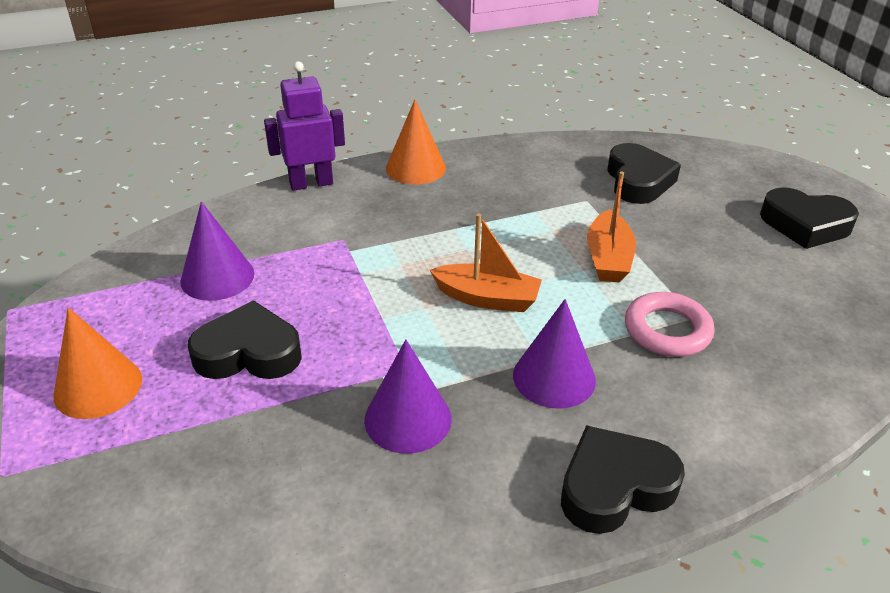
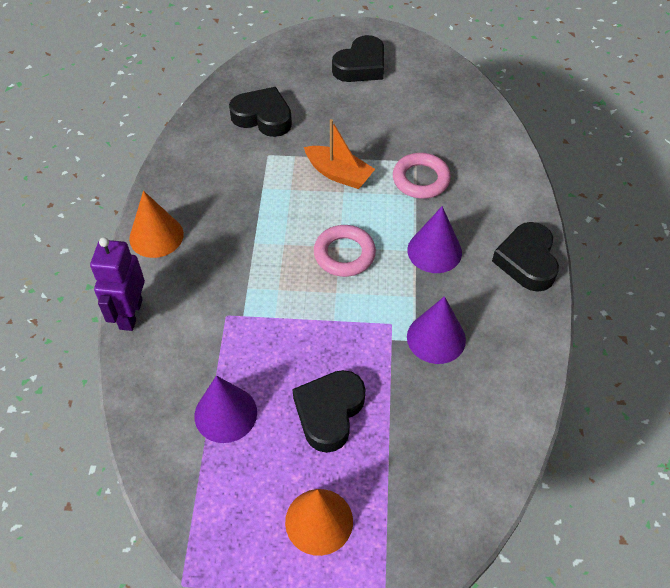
camera: 65 degrees left, 15 degrees up
orange boat [430,213,542,312] -> pink ring [314,225,376,277]

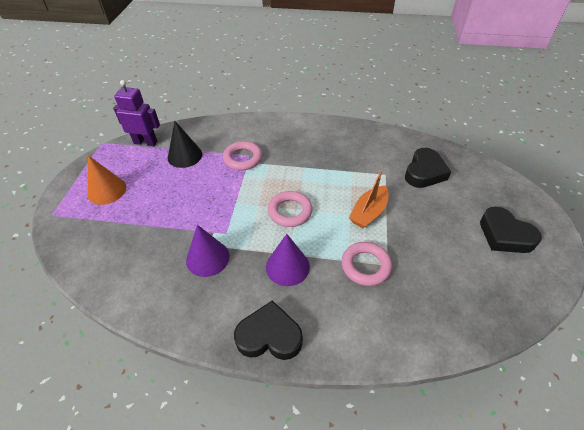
camera: 95 degrees right, 5 degrees down
purple robot [90,237,145,331] -> purple robot moved to [113,80,160,146]
orange cone [129,191,184,258] -> none
purple cone [194,376,257,443] -> black cone [168,121,202,168]
black heart [292,370,366,453] -> none
none -> pink ring [223,141,262,170]

